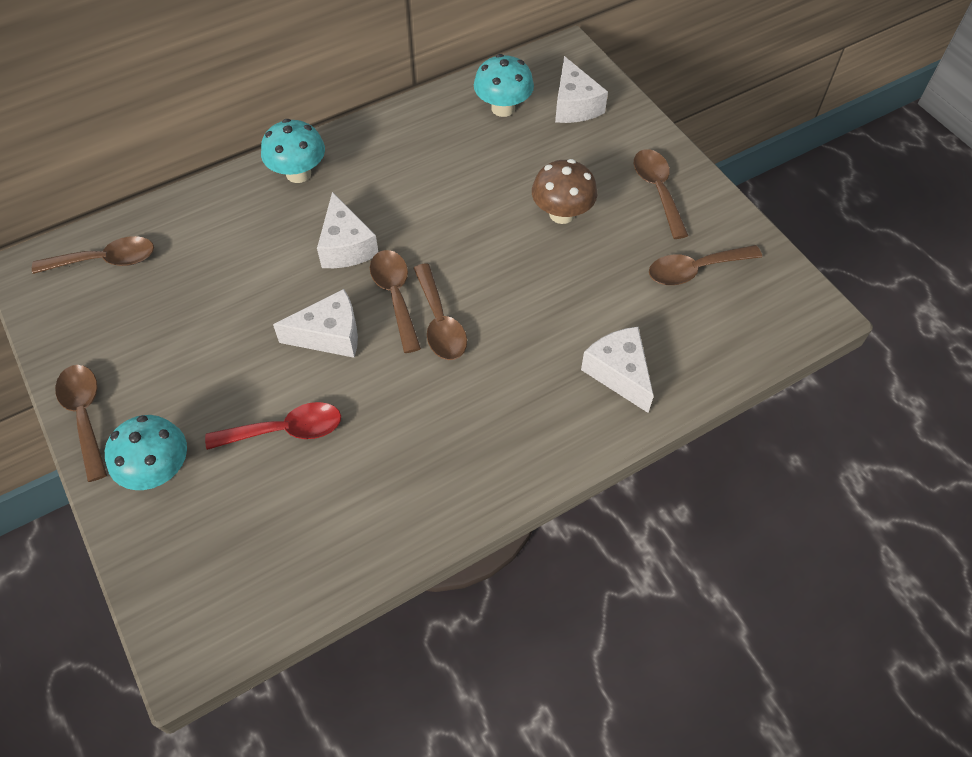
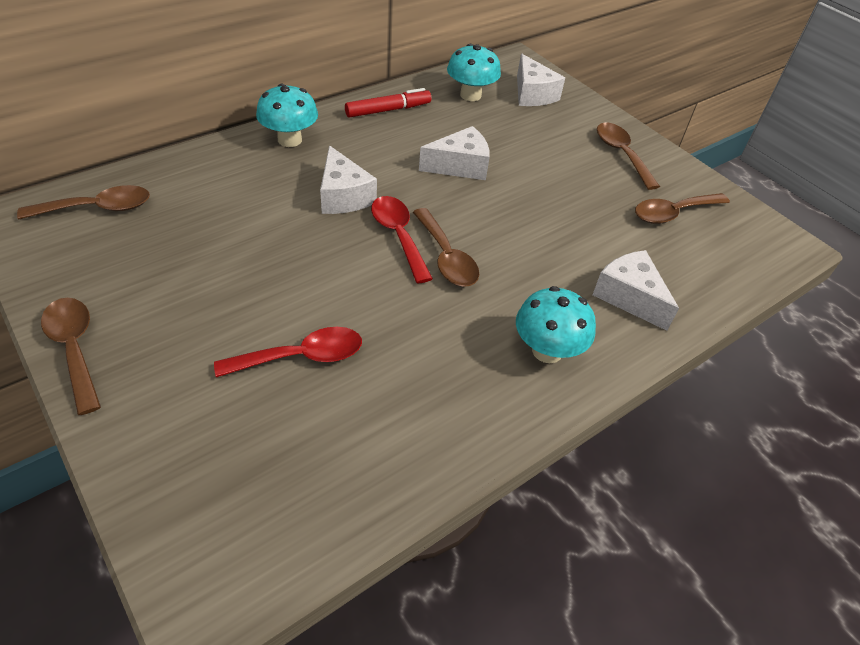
camera: 10 degrees left, 10 degrees down
turquoise mushroom [105,415,187,490] -> turquoise mushroom moved to [516,286,596,363]
white cheese [273,289,358,358] -> white cheese moved to [419,126,490,180]
brown spoon [370,250,421,353] -> red spoon [371,196,433,283]
brown mushroom [532,159,597,224] -> none
none -> red marker [345,88,431,118]

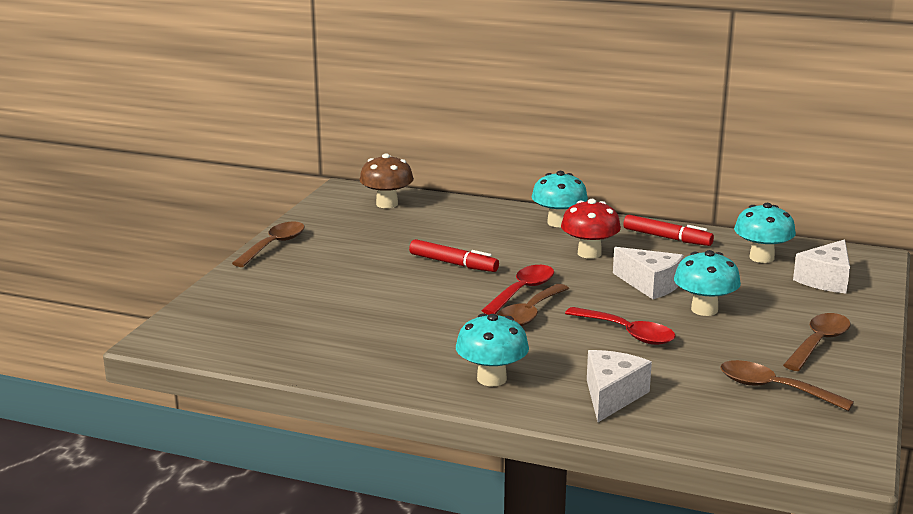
camera: 60 degrees right, 25 degrees down
brown spoon [17,185,150,219] -> brown mushroom [359,154,414,208]
red spoon [214,327,362,377] -> red spoon moved to [565,307,676,345]
white cheese [320,145,377,214] -> none
none -> red marker [409,239,499,272]
none -> red mushroom [561,199,621,259]
none -> turquoise mushroom [674,250,741,316]

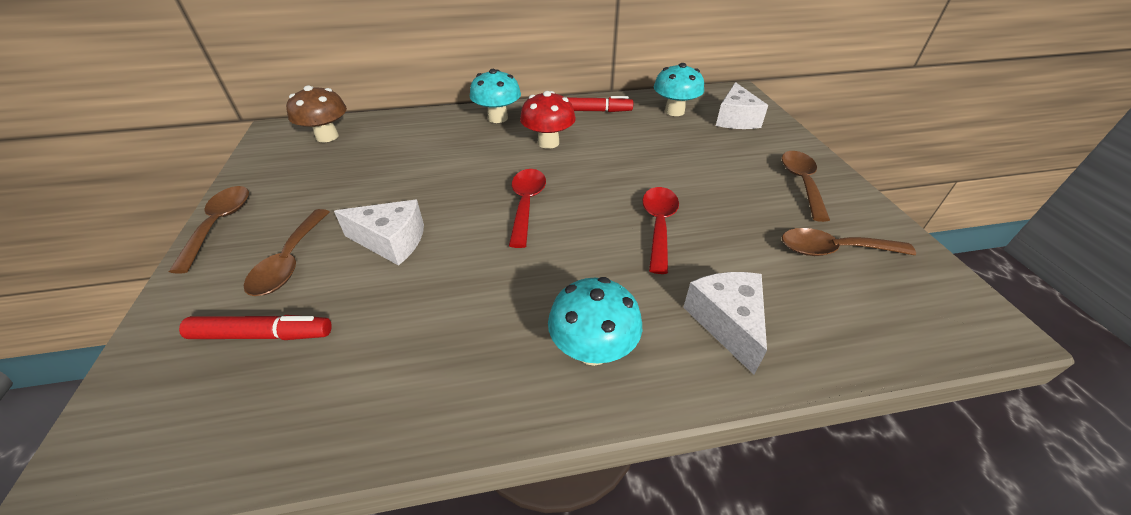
camera: 30 degrees left, 20 degrees up
red marker [409,239,499,272] -> red marker moved to [179,315,332,340]
brown spoon [498,284,569,326] -> brown spoon moved to [244,209,329,296]
red spoon [565,307,676,345] -> red spoon turned 90 degrees counterclockwise [642,187,679,274]
white cheese [613,247,683,299] -> white cheese moved to [334,200,424,266]
turquoise mushroom [674,250,741,316] -> none

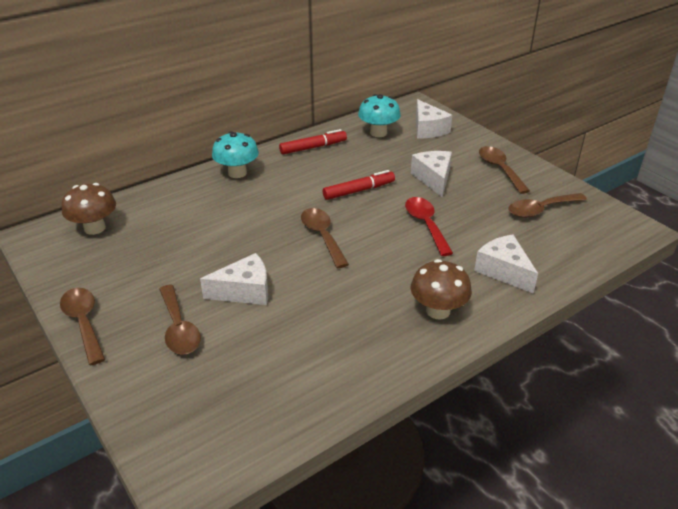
camera: 25 degrees left, 5 degrees down
red marker [179,315,332,340] -> red marker moved to [323,170,395,200]
red spoon [509,169,546,248] -> brown spoon [301,208,349,268]
red mushroom [520,91,576,149] -> none
turquoise mushroom [548,277,642,366] -> brown mushroom [411,259,472,320]
none -> white cheese [411,151,452,197]

